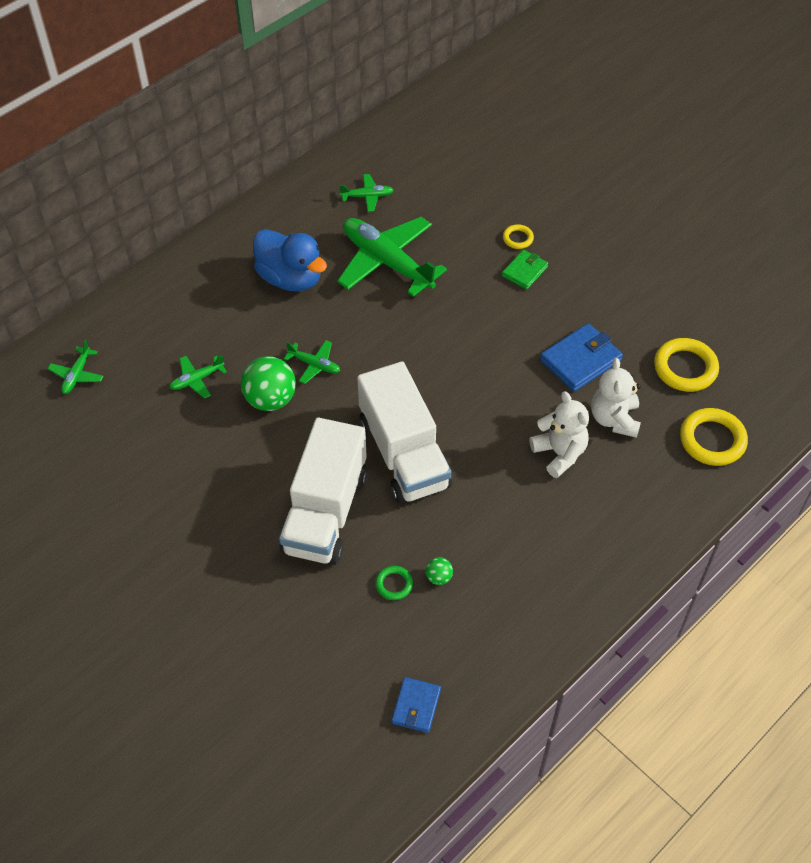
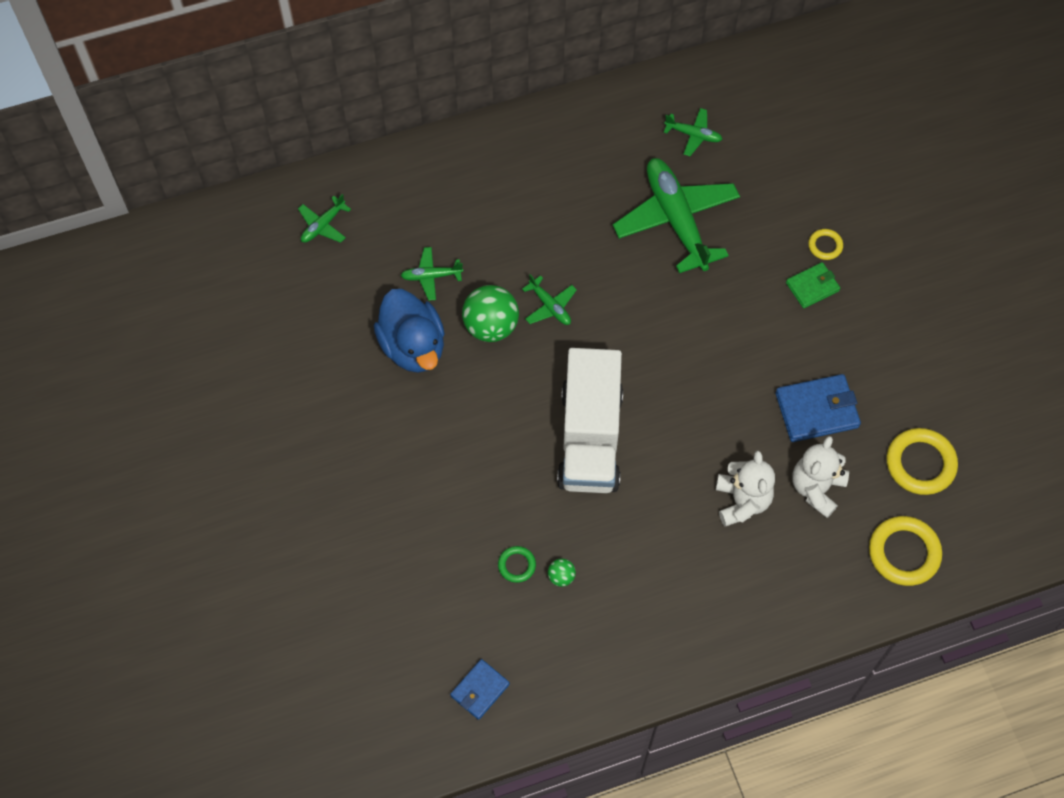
camera: 25 degrees right, 10 degrees up
blue duck [253,229,327,292] -> blue duck moved to [374,289,445,373]
white truck [279,418,368,565] -> none

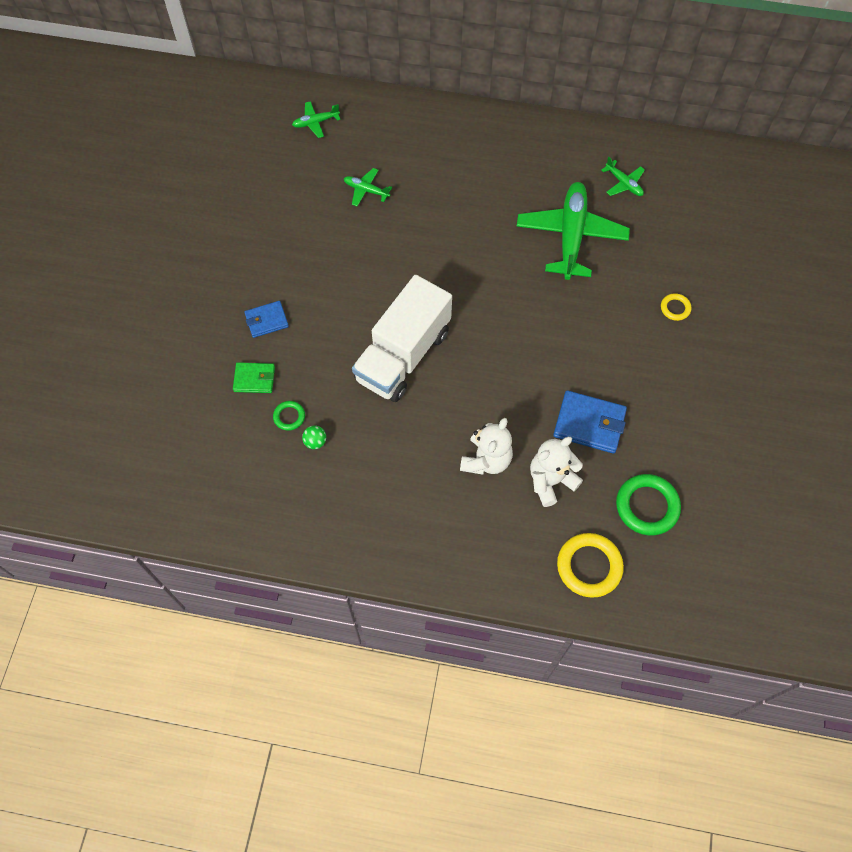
camera: 30 degrees right, 0 degrees up
blue duck [374,289,445,373] -> none
blue wallet [450,659,510,720] -> blue wallet moved to [244,301,289,338]
green ball [462,285,519,342] -> none
green plane [522,274,577,325] -> none
green wallet [786,262,840,308] -> green wallet moved to [233,362,275,393]
yellow ring [886,428,958,495] -> green ring [616,474,681,535]

